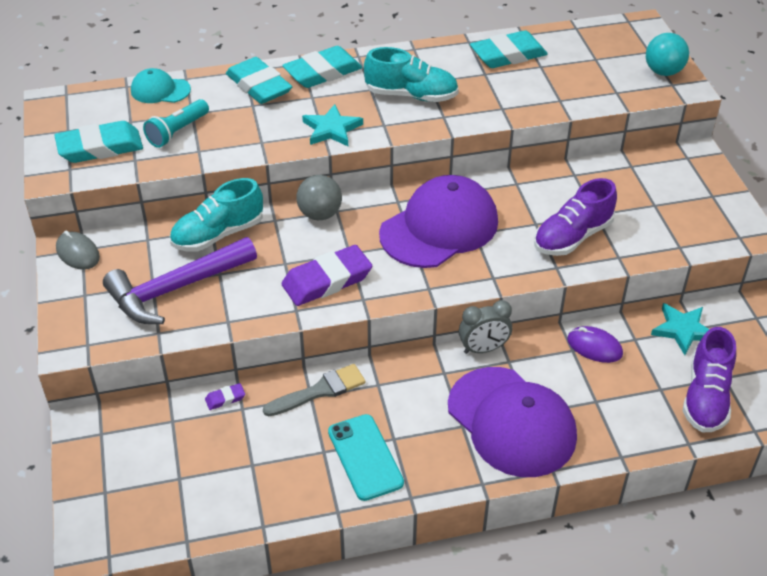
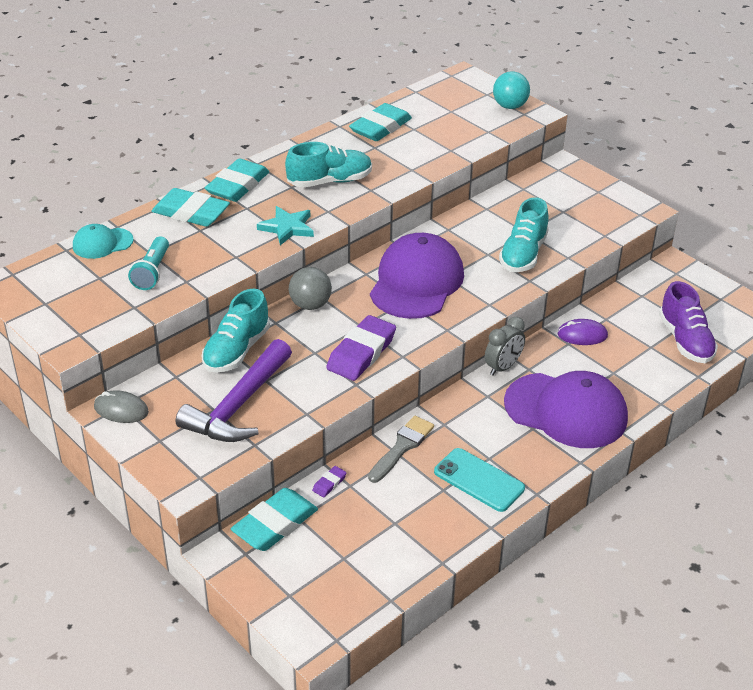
camera: 30 degrees left, 5 degrees down
turquoise eraser [54,121,143,163] -> turquoise eraser moved to [231,488,318,551]
purple shoe [534,178,617,256] -> turquoise shoe [499,197,549,272]
turquoise star [651,303,709,355] -> none

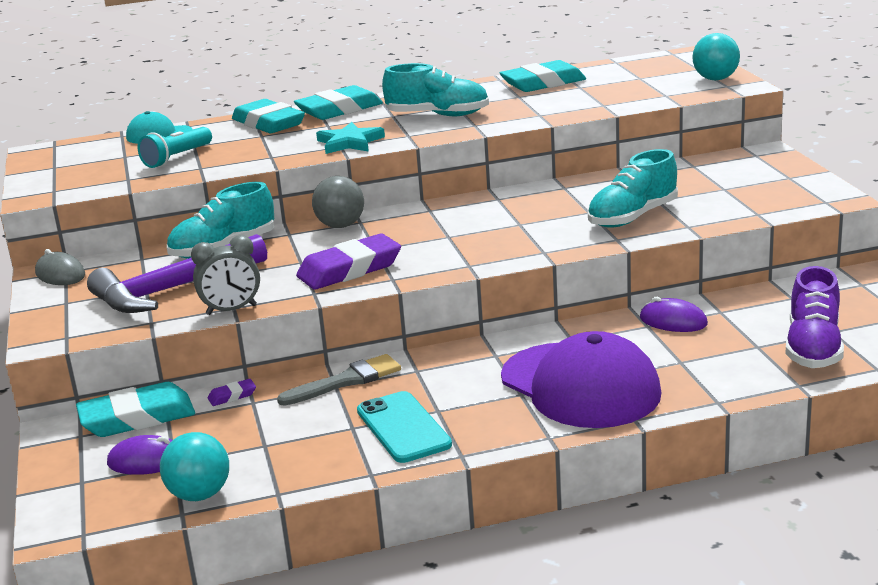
camera: 30 degrees right, 15 degrees down
purple cap [370,233,464,319] -> none
grey clock [485,317,525,376] -> grey clock moved to [191,235,260,315]
none -> purple mouse [107,435,172,475]
none -> turquoise ball [160,432,229,501]

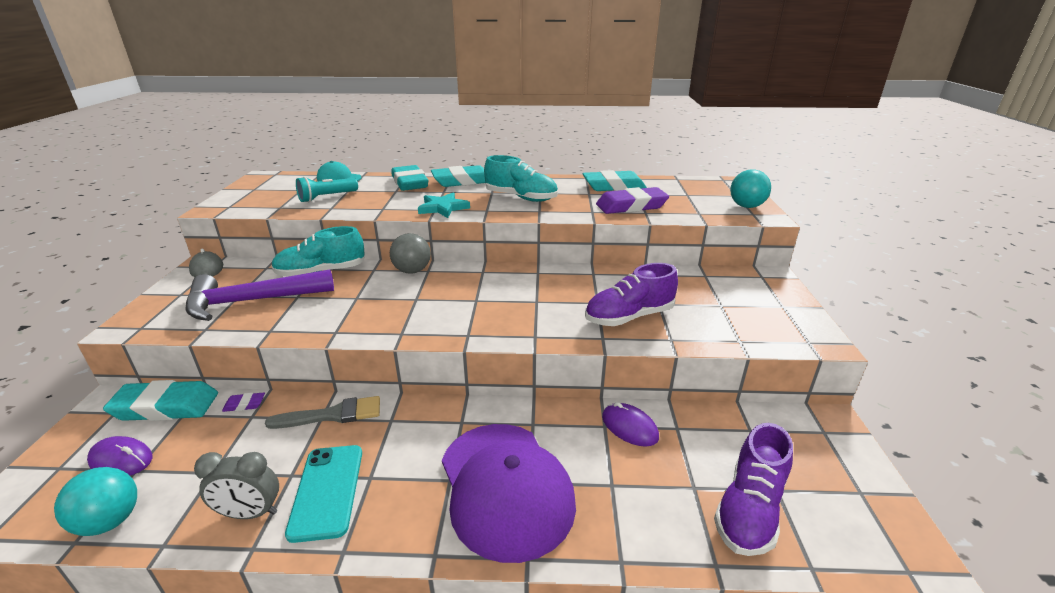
camera: 15 degrees right, 5 degrees up
grey clock [191,235,260,315] -> grey clock moved to [194,452,279,519]
purple eraser [296,233,401,289] -> purple eraser moved to [596,187,669,214]
turquoise shoe [588,149,678,228] -> purple shoe [585,263,678,326]

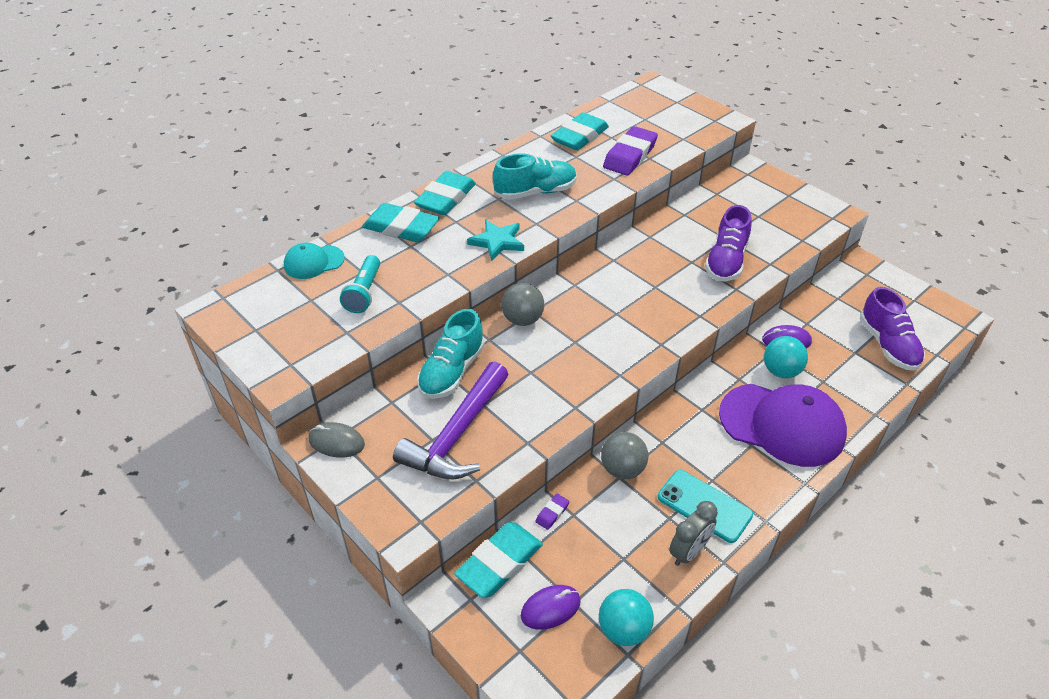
camera: 45 degrees left, 15 degrees up
grey brush [265,396,380,429] -> grey ball [601,432,648,479]
turquoise ball [730,170,771,208] -> turquoise ball moved to [764,336,808,378]

